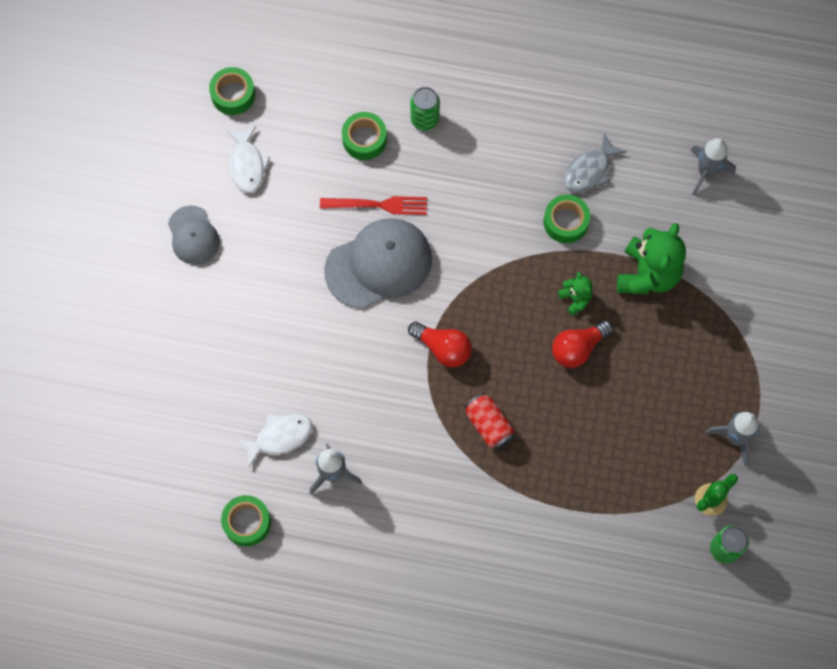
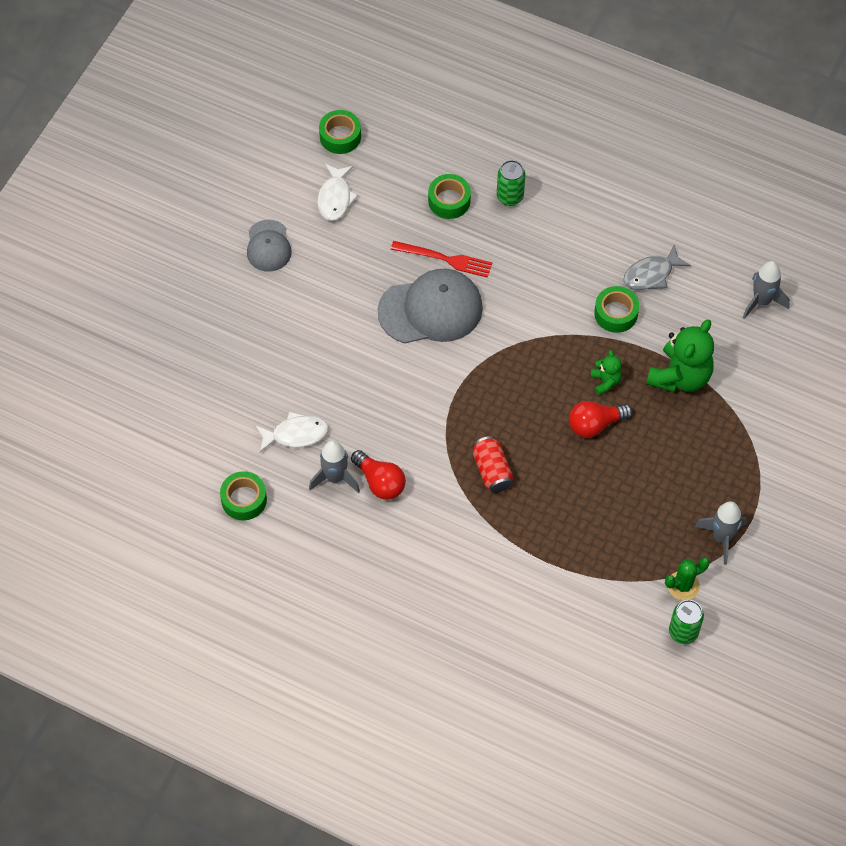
camera: 15 degrees right, 10 degrees down
red light bulb [408,322,472,367] -> red light bulb moved to [351,450,406,500]

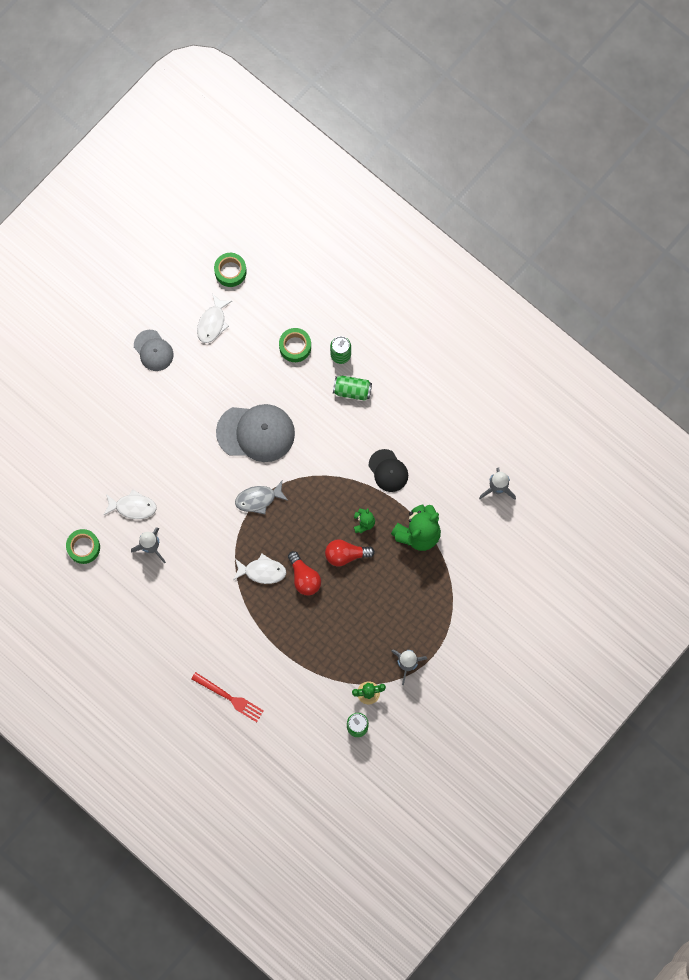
camera: 15 degrees right, 15 degrees up
grey cap [247,220,292,272] -> grey cap turned 45 degrees counterclockwise [134,330,174,371]
red light bulb [351,450,406,500] -> red light bulb moved to [288,551,321,596]
red fork [391,241,492,278] -> red fork moved to [191,672,264,722]
red can [472,436,513,493] -> white fish [233,554,286,584]
green tape [594,286,639,333] -> black cap [369,449,408,492]
grey fish [624,245,691,290] -> grey fish moved to [235,481,288,514]
none -> green can [333,376,372,401]

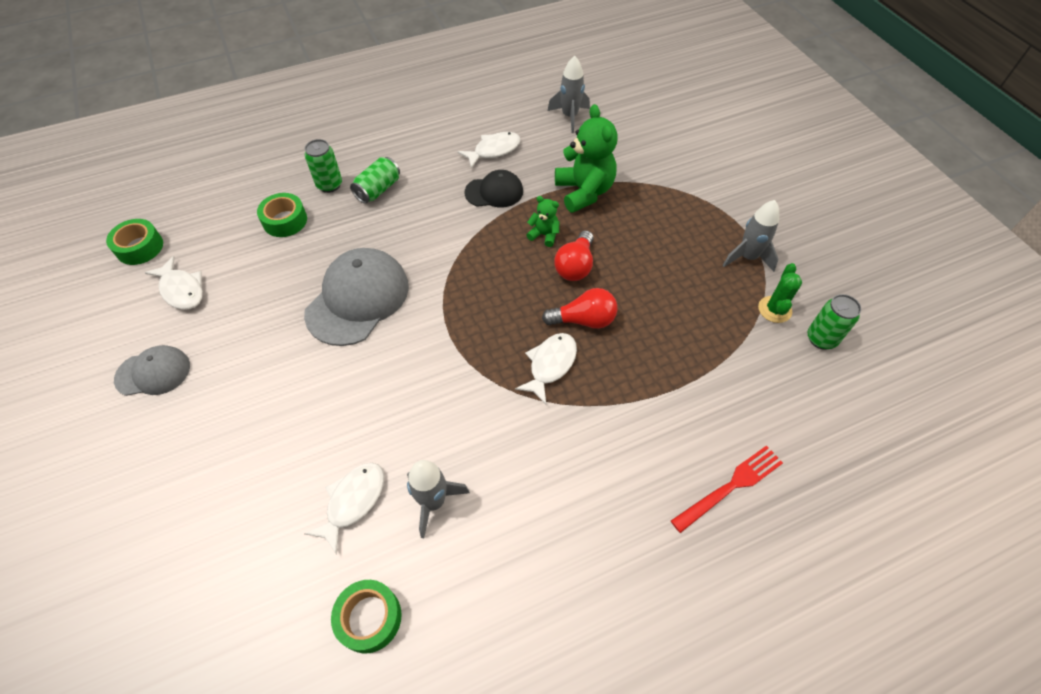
camera: 65 degrees left, 20 degrees down
grey fish [235,481,288,514] -> none
none -> white fish [458,132,521,169]

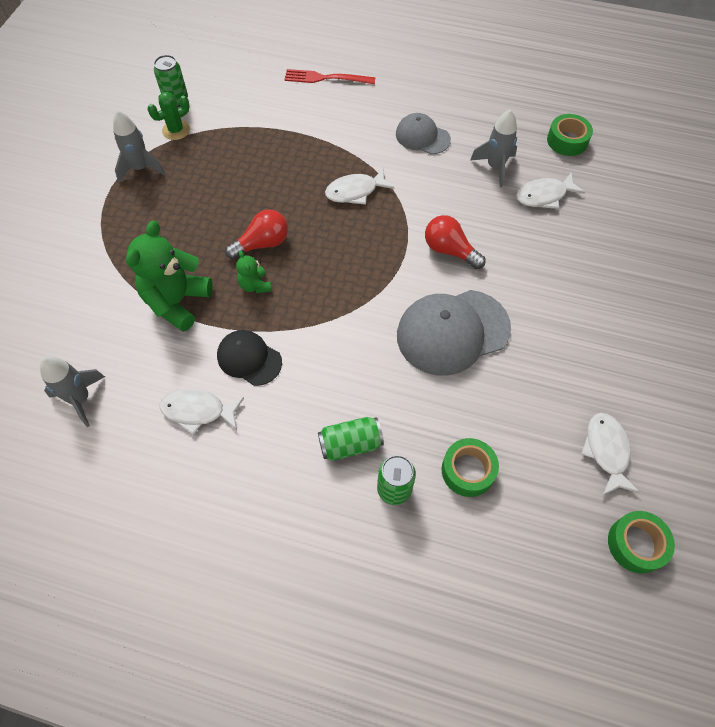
camera: 140 degrees left, 5 degrees up
grey cap [114,345,190,396] -> grey cap moved to [396,113,451,154]
red light bulb [542,288,617,329] -> red light bulb moved to [425,215,486,269]

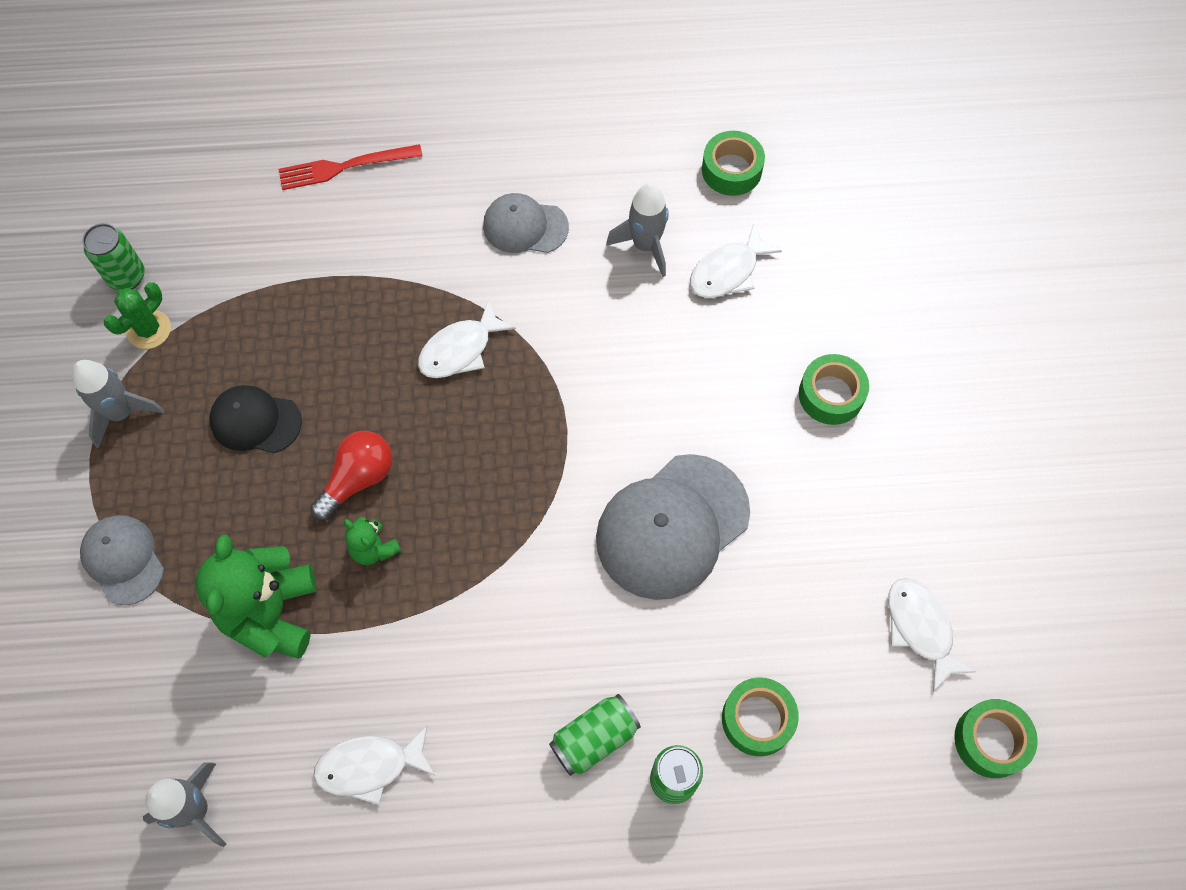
camera: 20 degrees left, 5 degrees up
black cap [217,330,282,386] -> black cap moved to [209,385,302,453]
red light bulb [425,215,486,269] -> none
none -> grey cap [80,515,164,605]
none -> green tape [799,354,869,425]

